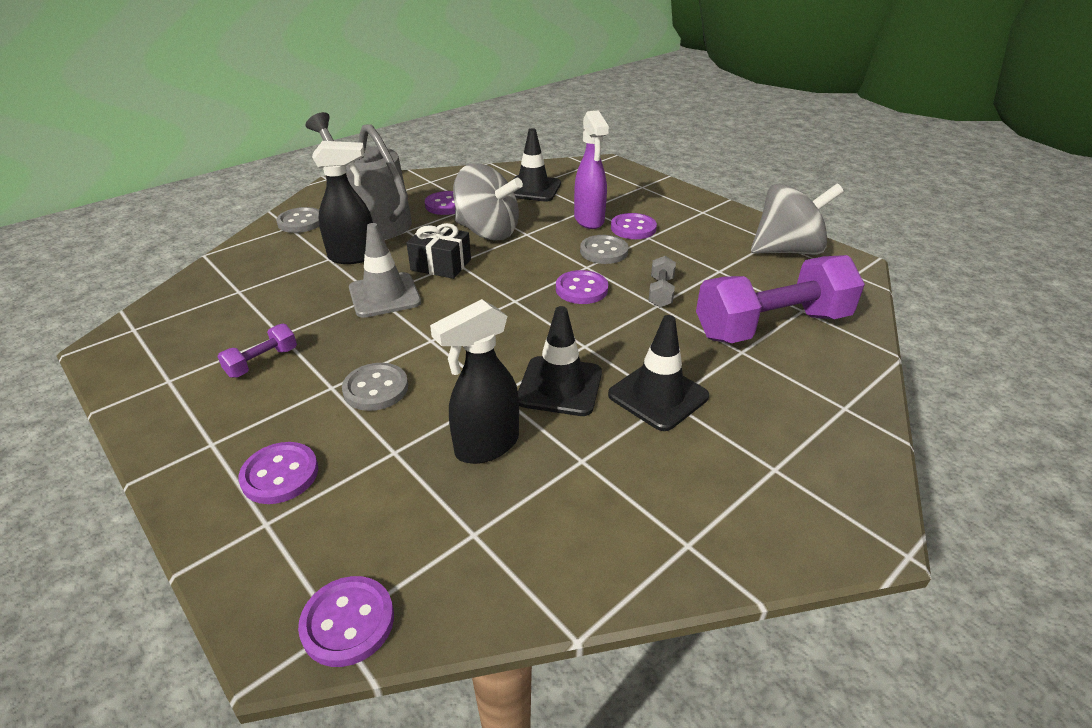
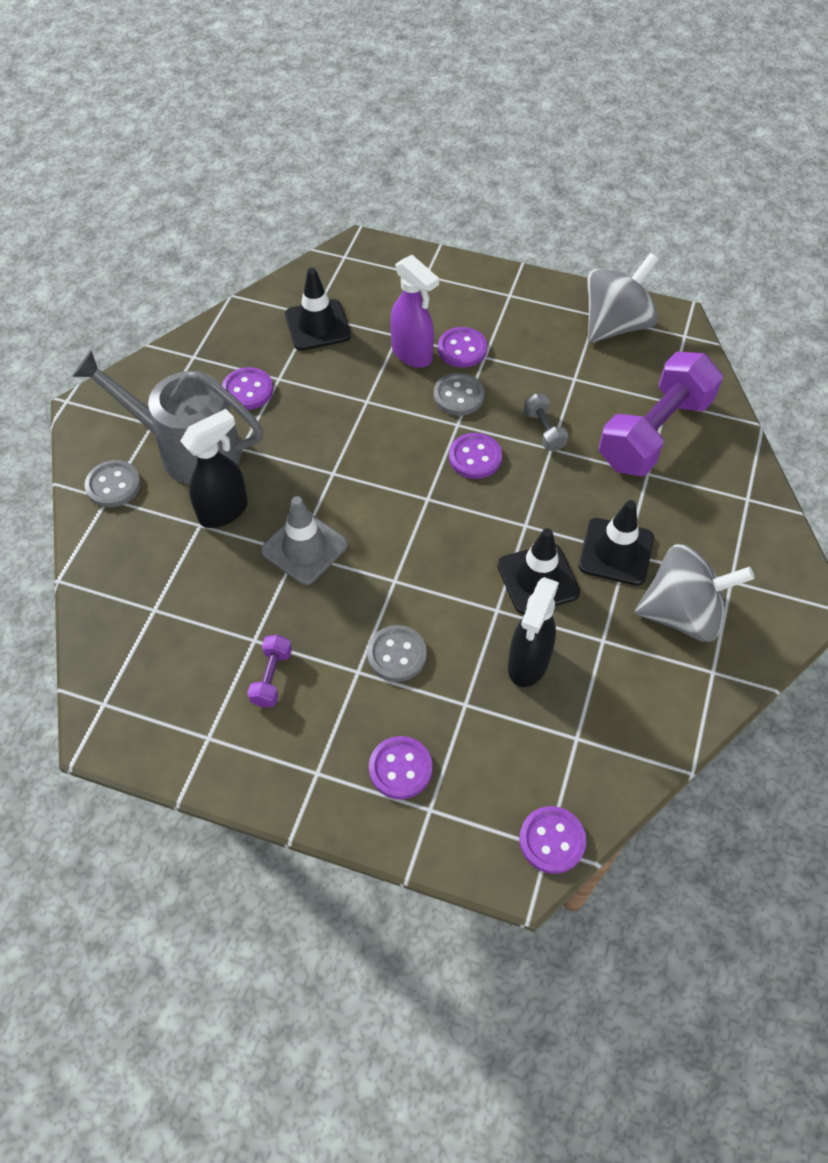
camera: 30 degrees left, 20 degrees up
black gift [407,223,471,279] -> none
grey spinning top [453,163,523,241] -> grey spinning top moved to [635,544,755,642]

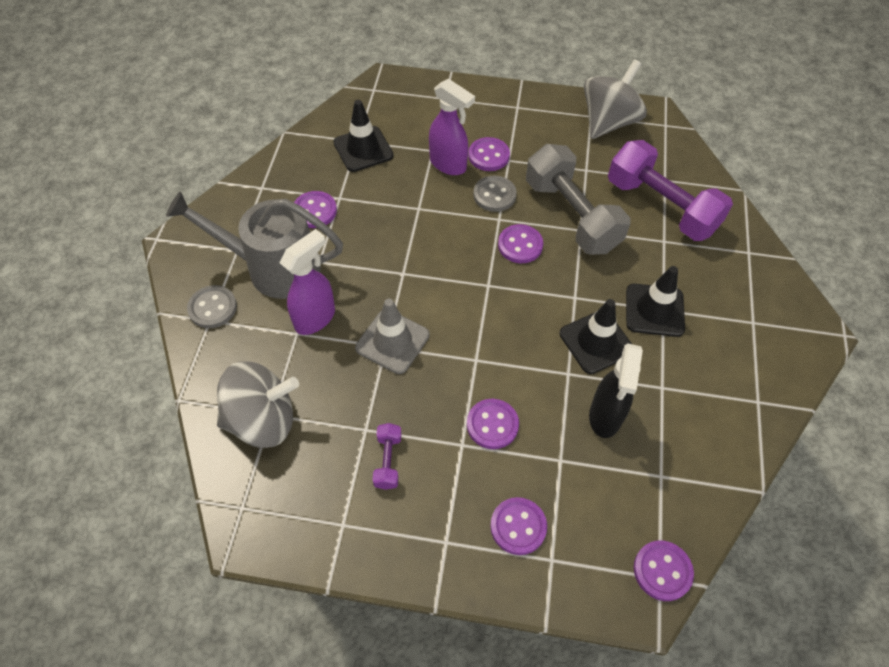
camera: 10 degrees left, 0 degrees up
black spray bottle [180,409,248,528] -> purple spray bottle [280,229,335,335]
grey button [367,625,427,682] -> purple button [467,399,519,449]
grey dumbbell [524,393,568,451] -> grey dumbbell [526,144,630,255], size x2.35
purple dumbbell [599,352,723,476] -> purple dumbbell turned 75 degrees counterclockwise [608,140,733,241]
grey spinning top [635,544,755,642] -> grey spinning top moved to [217,362,299,448]

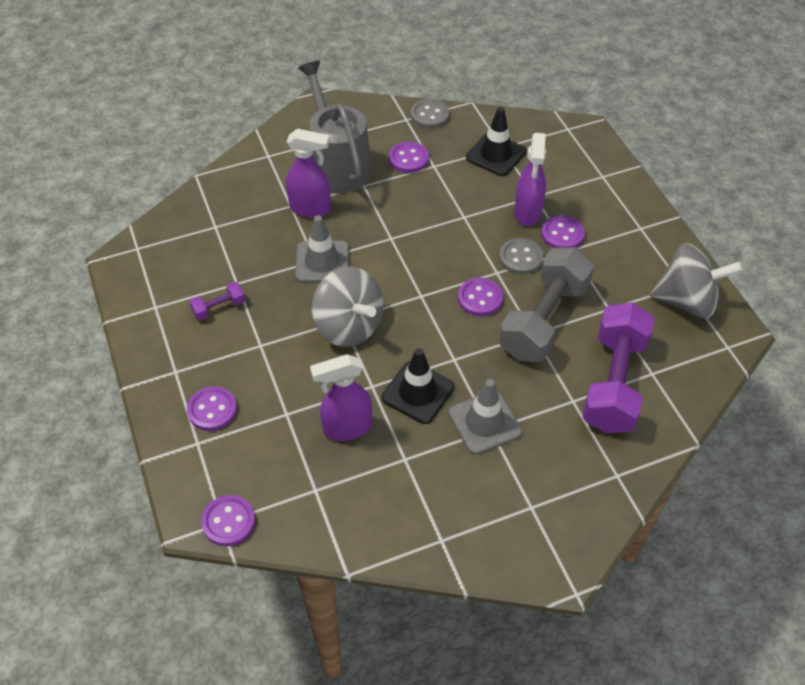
camera: 60 degrees right, 5 degrees down
grey button [187,285,237,328] -> grey button moved to [411,99,449,128]
grey spinning top [217,362,299,448] -> grey spinning top moved to [312,267,384,347]
purple button [467,399,519,449] -> none
black spray bottle [589,343,643,438] -> purple spray bottle [310,354,372,441]
black traffic cone [626,266,685,337] -> grey traffic cone [448,379,522,454]

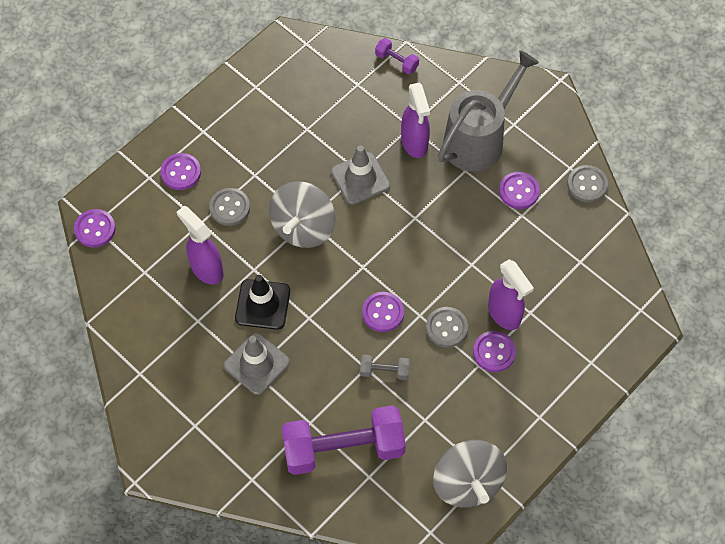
camera: 65 degrees right, 10 degrees up
purple dumbbell [189,282,245,320] -> purple dumbbell moved to [375,38,419,74]
black traffic cone [466,107,526,176] -> none
grey dumbbell [499,247,594,362] -> grey dumbbell [360,355,410,380], size x0.43
purple spray bottle [515,133,546,226] -> purple spray bottle turned 105 degrees counterclockwise [488,259,534,330]
none -> grey button [209,188,250,226]

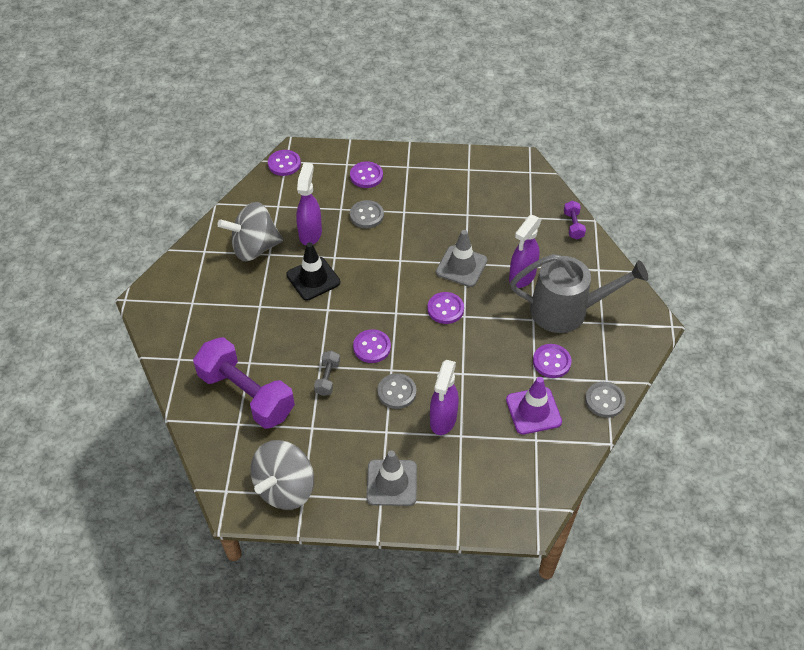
camera: 50 degrees right, 10 degrees down
grey traffic cone [224,333,290,395] -> grey traffic cone moved to [366,450,417,506]
grey spinning top [269,181,336,248] -> grey spinning top moved to [218,202,283,261]
grey dumbbell [360,355,410,380] -> grey dumbbell turned 45 degrees clockwise [314,351,340,396]
purple button [473,331,516,372] -> purple button moved to [428,292,464,324]
none -> purple traffic cone [506,377,562,434]

